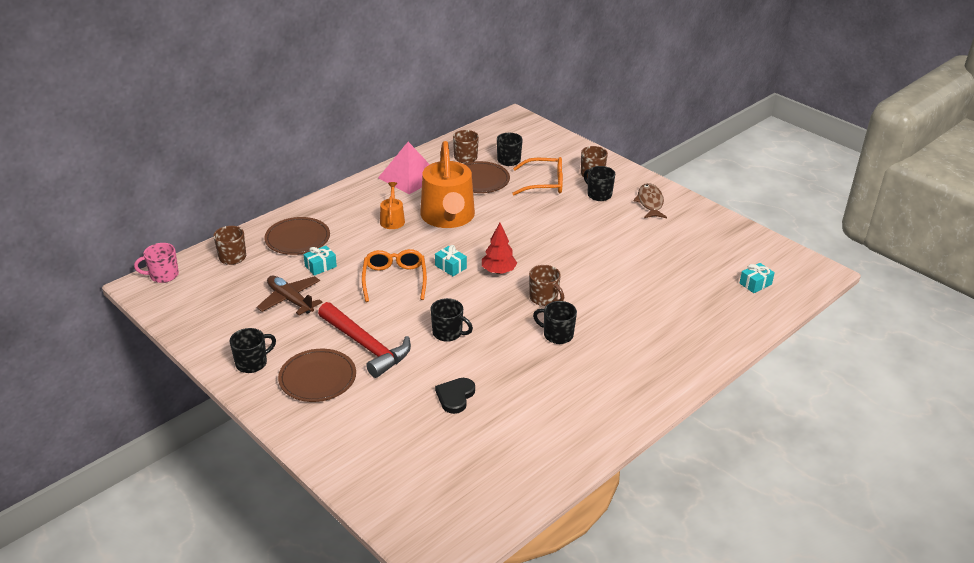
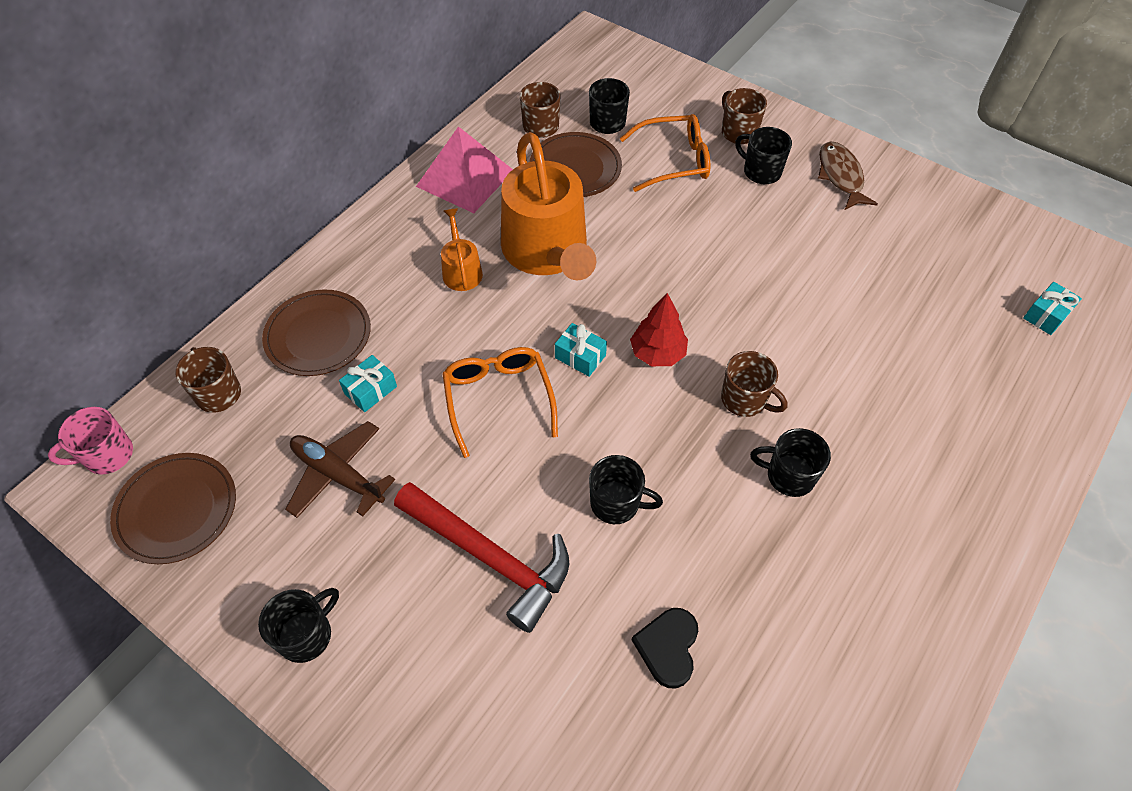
camera: 10 degrees left, 20 degrees up
brown plate [278,349,356,402] -> brown plate moved to [110,453,236,564]

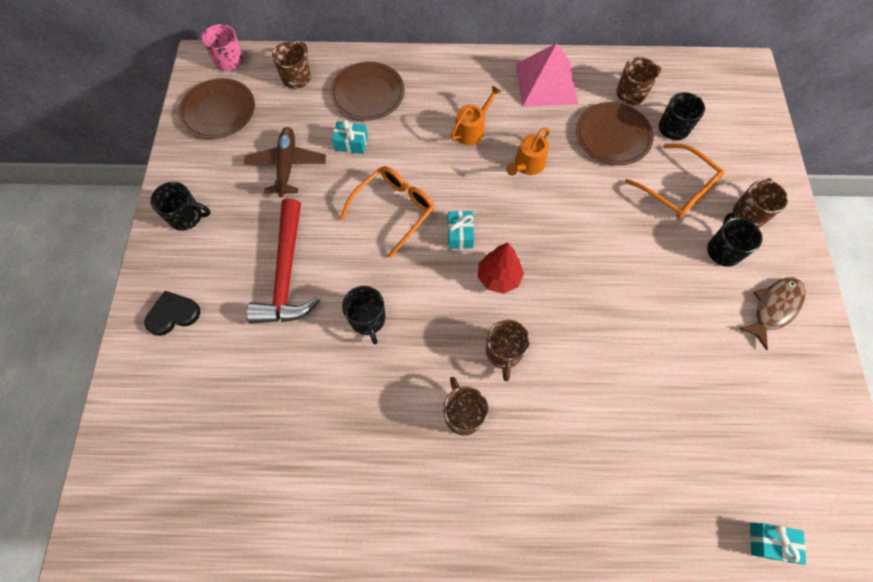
camera: 55 degrees right, 10 degrees up
orange watering can [501,132,596,281] -> orange watering can [506,128,550,176], size x0.45
black heart [632,608,698,688] -> black heart moved to [145,291,200,336]
black mug [750,428,831,497] -> brown mug [443,377,488,435]

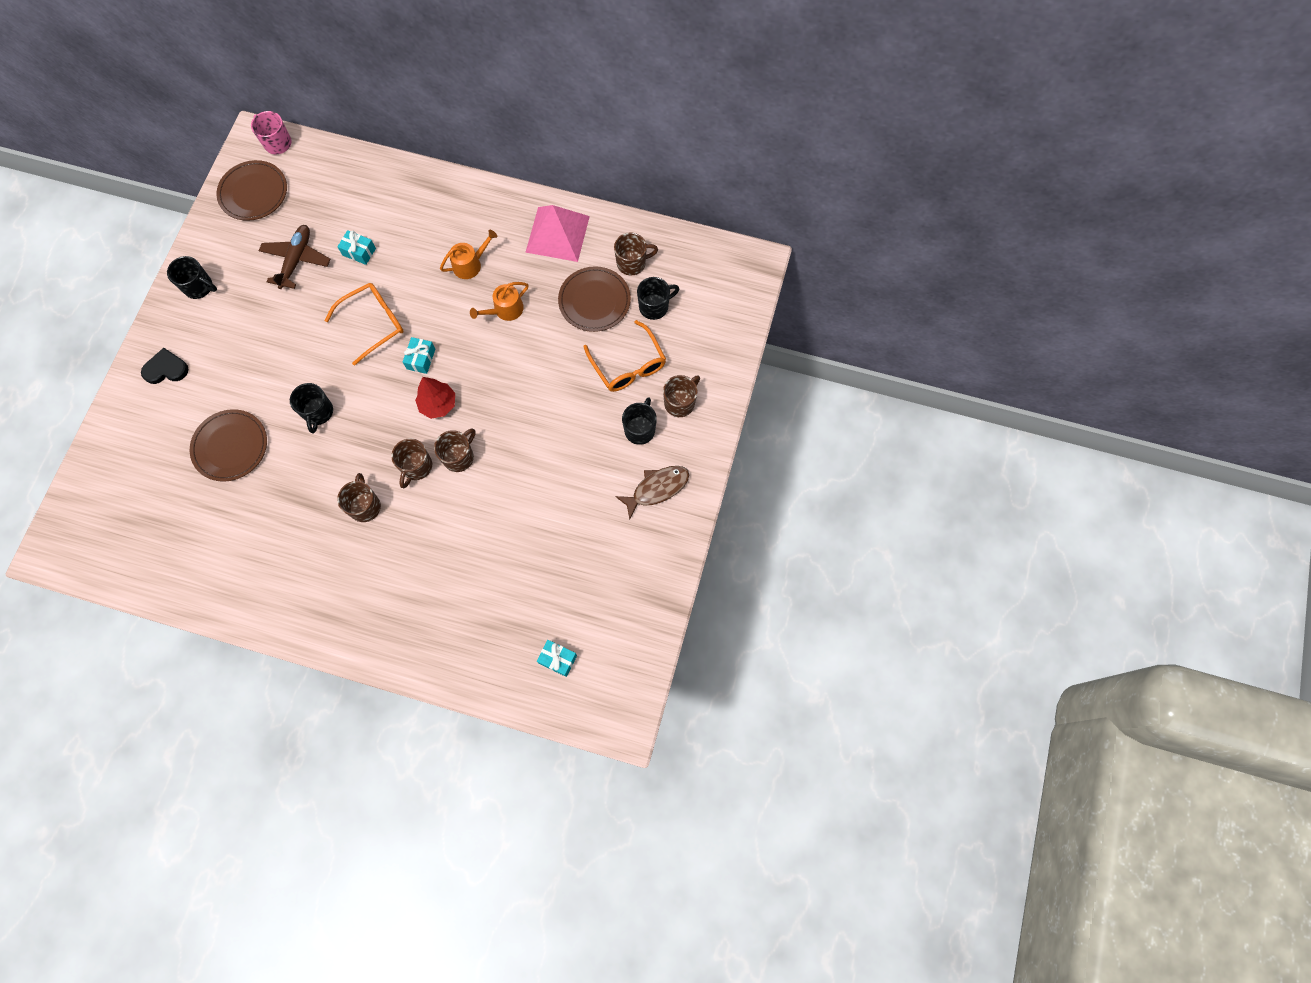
camera: 15 degrees right, 5 degrees up
red hammer [246,198,320,324] -> none
brown mug [272,41,311,89] -> brown mug moved to [434,429,476,472]
brown plate [330,62,405,121] -> brown plate moved to [190,409,267,482]

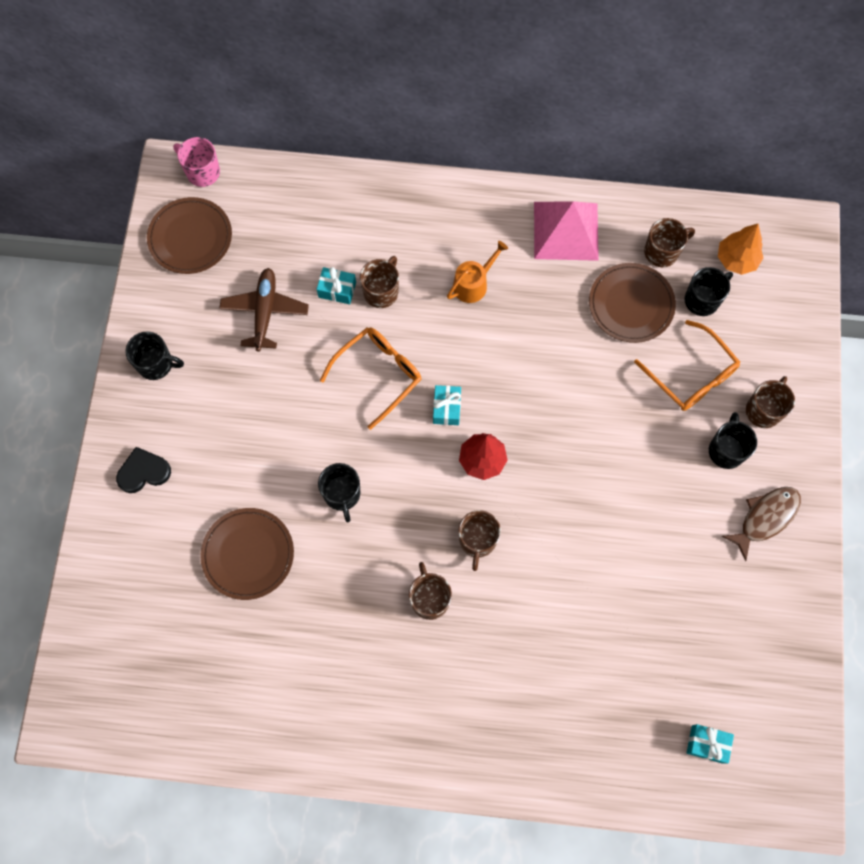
camera: 10 degrees left, 0 degrees up
brown mug [434,429,476,472] -> brown mug moved to [360,256,399,308]
orange watering can [470,282,528,321] -> none
none -> orange tree [718,224,763,275]

